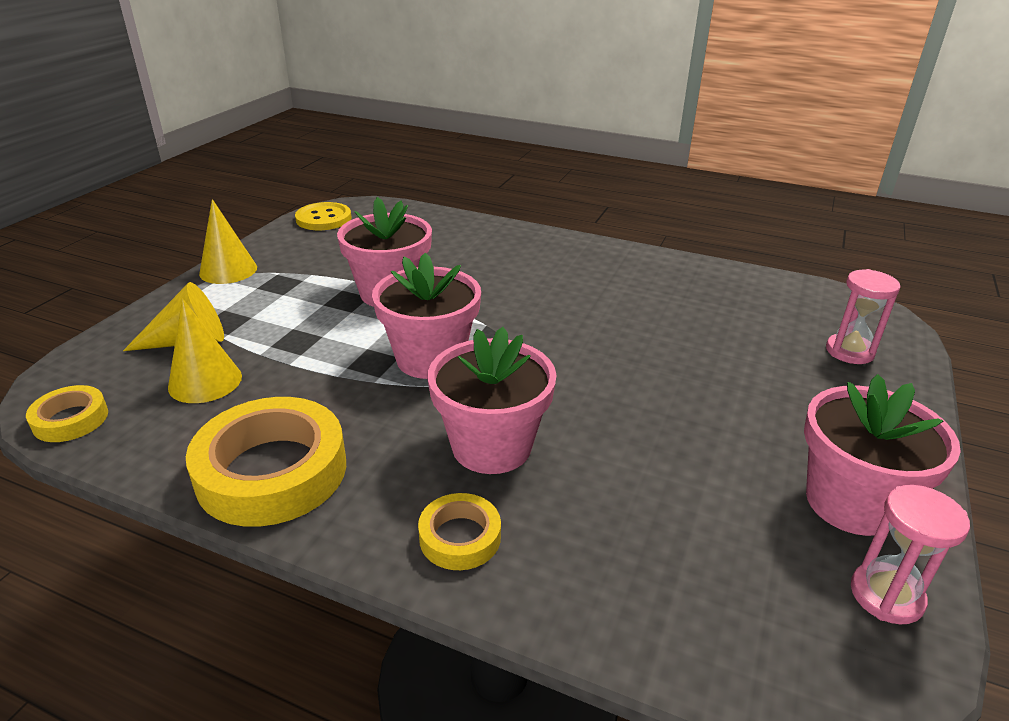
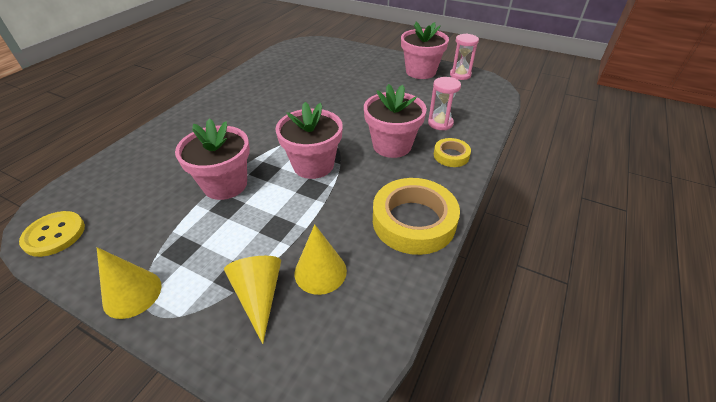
camera: 85 degrees left, 10 degrees up
yellow tape [26,385,108,442] -> none
pink hourglass [826,269,901,364] -> pink hourglass moved to [428,77,461,130]

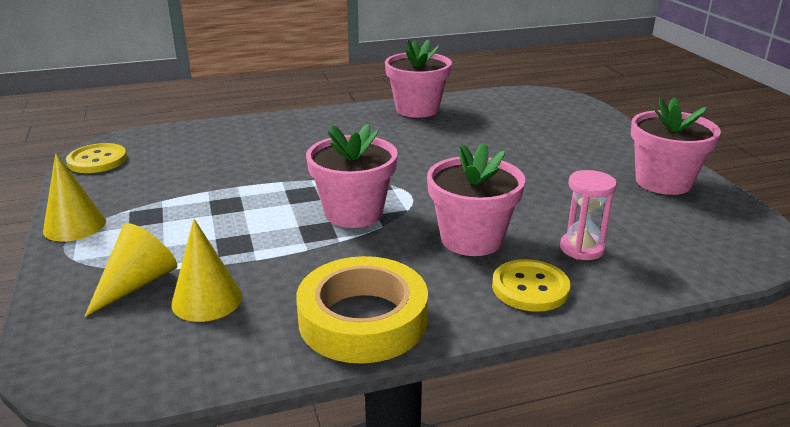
camera: 45 degrees right, 15 degrees down
pink flower pot [175,118,250,200] -> pink flower pot moved to [385,39,452,118]
yellow tape [434,138,471,167] -> yellow button [492,259,571,312]
pink hourglass [450,34,479,80] -> none

